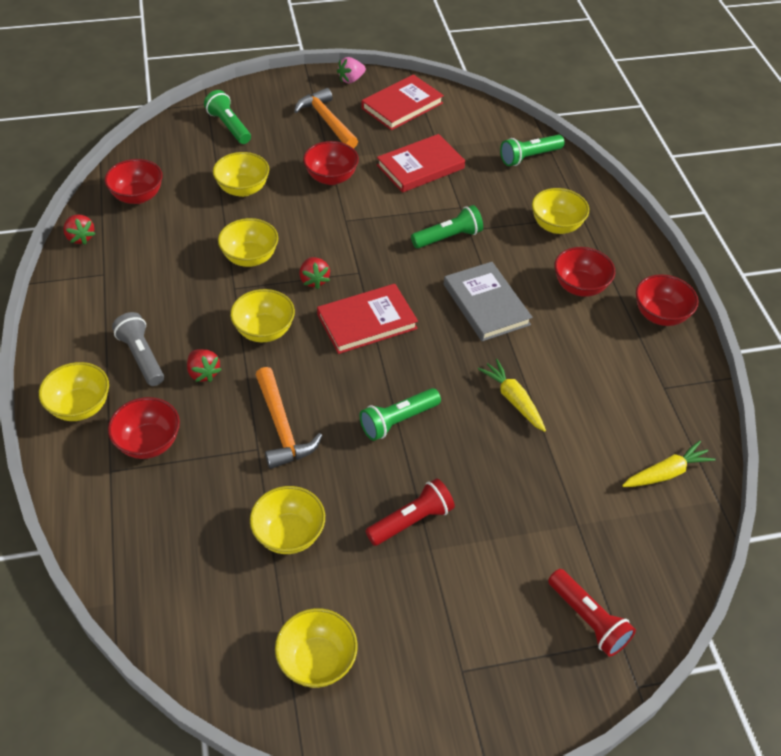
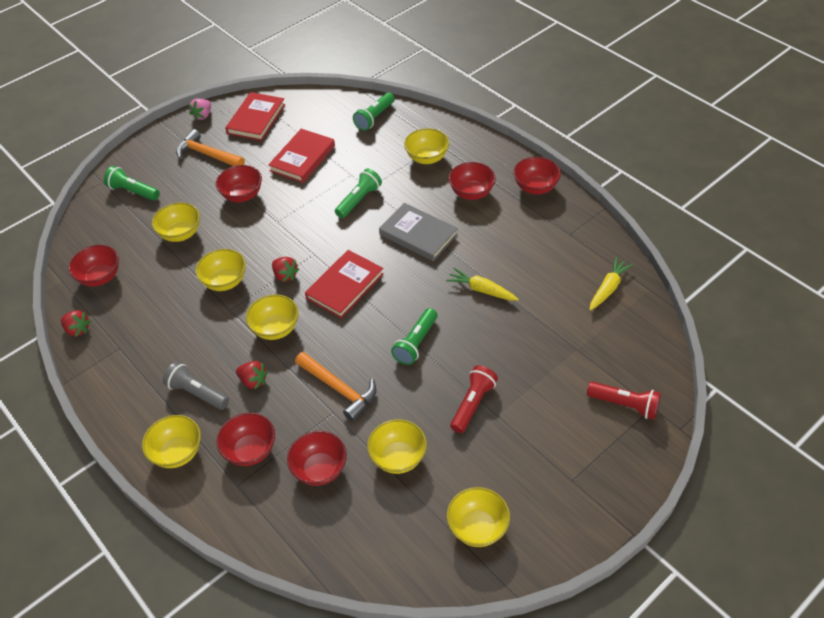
camera: 25 degrees left, 0 degrees up
none -> red bowl [287,431,347,486]

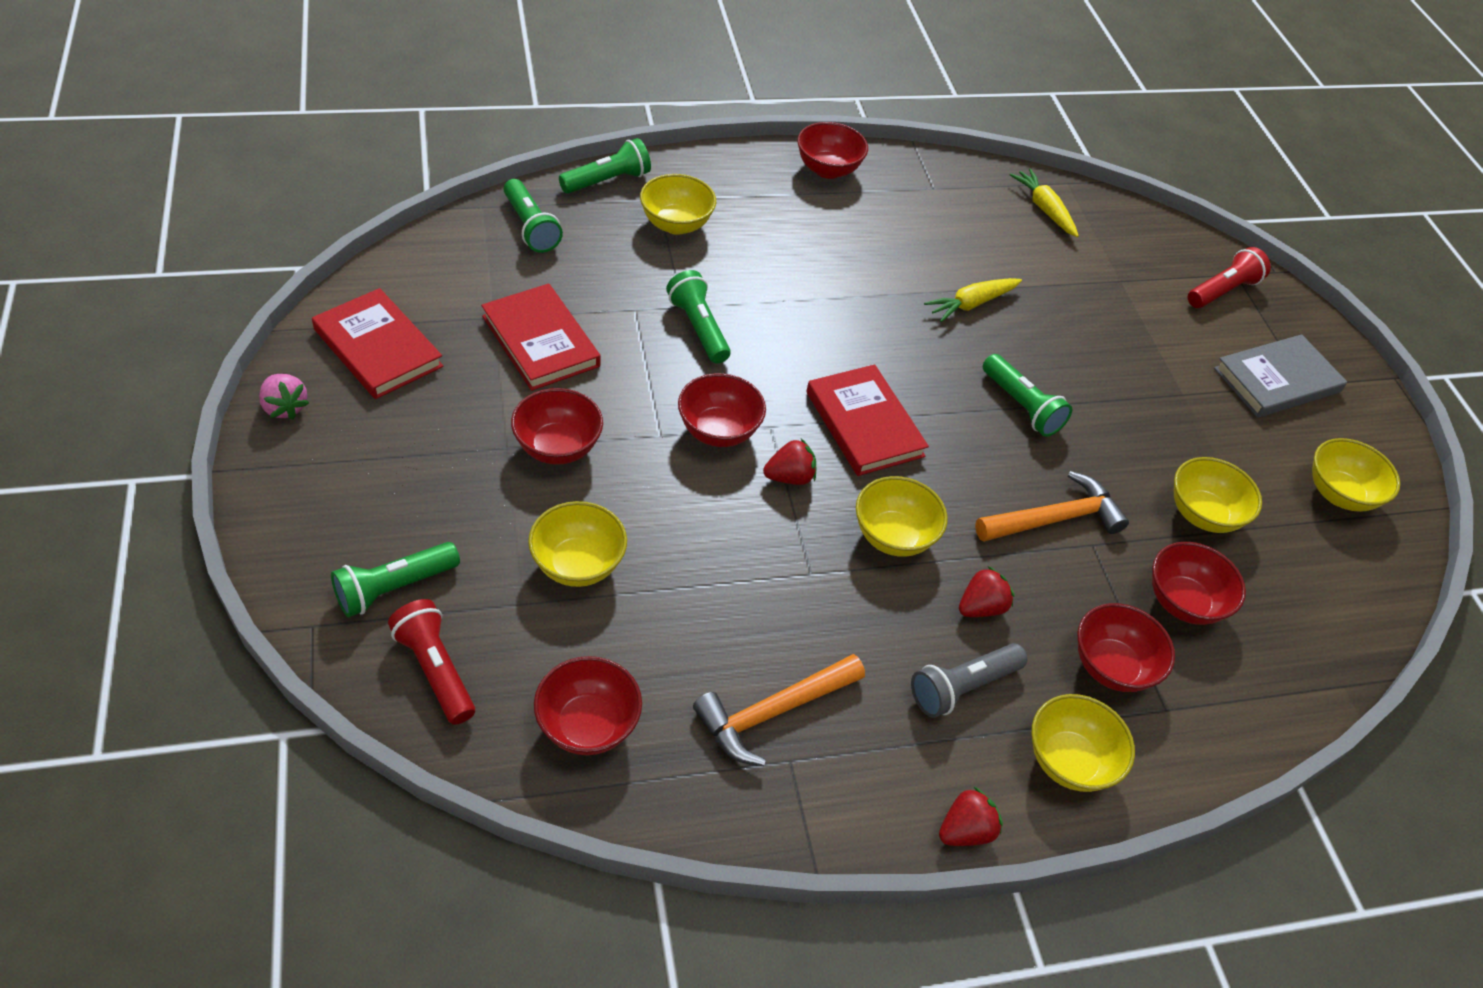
camera: 70 degrees left, 0 degrees up
red strawberry [61,310,91,337] -> red strawberry moved to [939,786,1003,846]
orange hammer [176,129,245,166] -> orange hammer moved to [693,654,865,766]
yellow bowl [195,249,246,291] -> none
grey book [379,203,458,261] -> grey book moved to [1214,334,1347,418]
red bowl [449,162,496,200] -> red bowl moved to [678,373,766,447]
red flashlight [450,365,498,433] -> red flashlight moved to [388,599,475,725]
none -> green flashlight [559,138,651,194]

